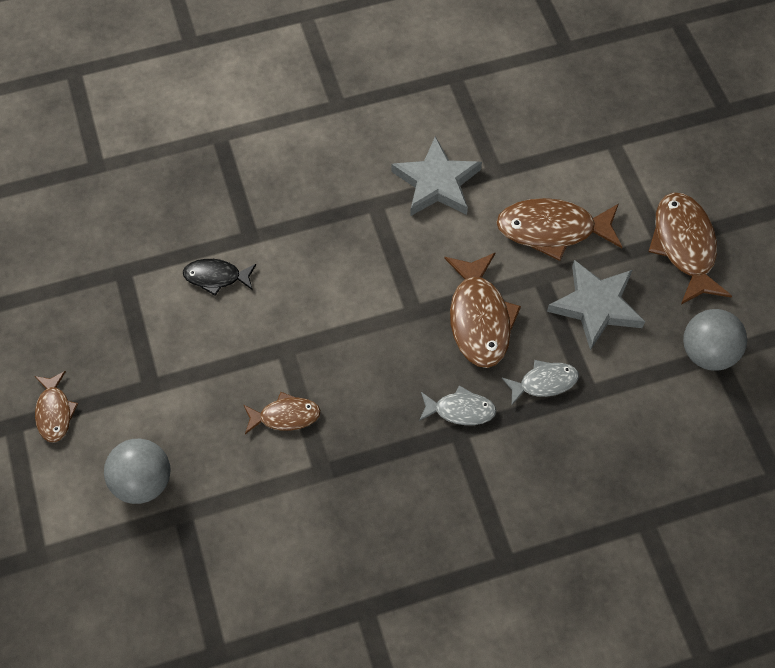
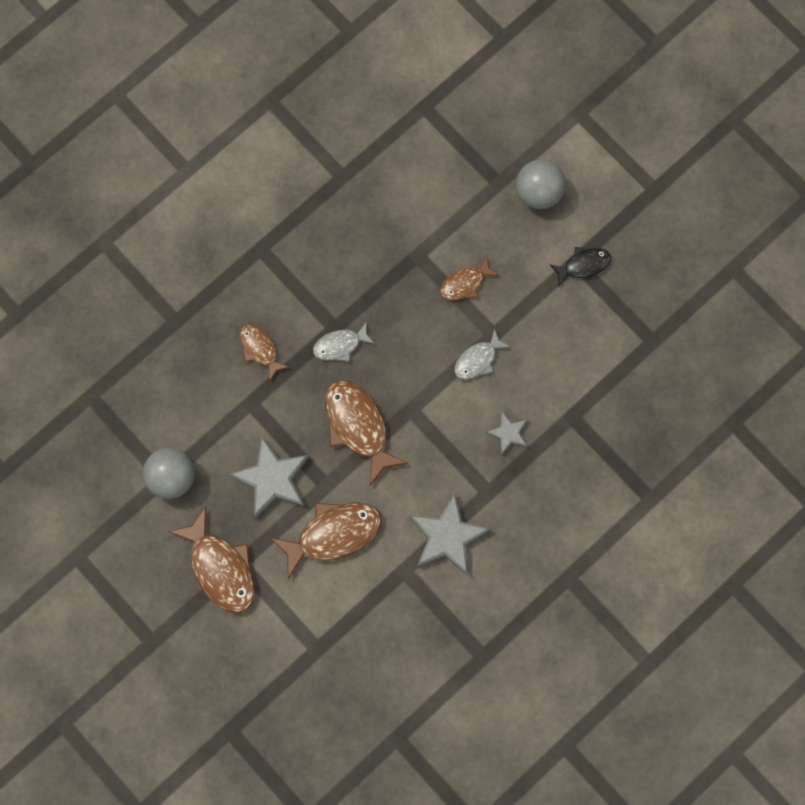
camera: 155 degrees right, 15 degrees up
brown fish [35,371,78,443] -> brown fish moved to [240,324,289,382]
black fish [183,259,256,296] -> black fish moved to [550,247,611,286]
grey fish [502,360,579,405] -> grey fish moved to [455,328,511,380]
none -> grey star [486,411,528,455]

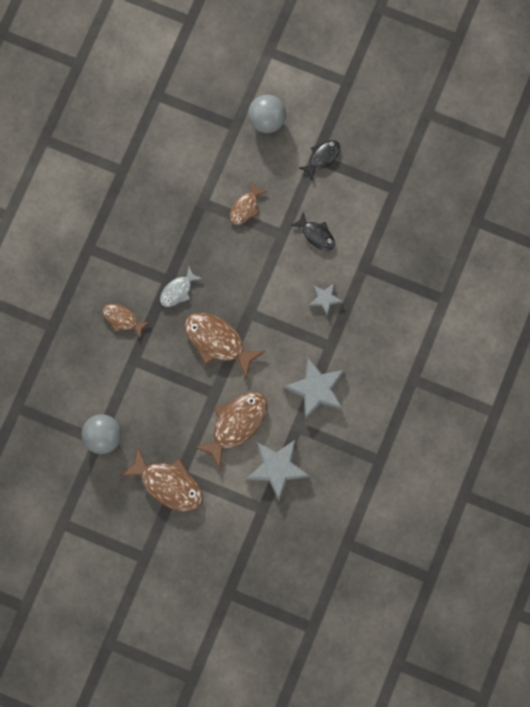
camera: 25 degrees left, 0 degrees up
grey star [229,437,309,519] -> grey star moved to [246,439,310,501]
grey fish [455,328,511,380] -> none
none -> black fish [291,212,335,251]

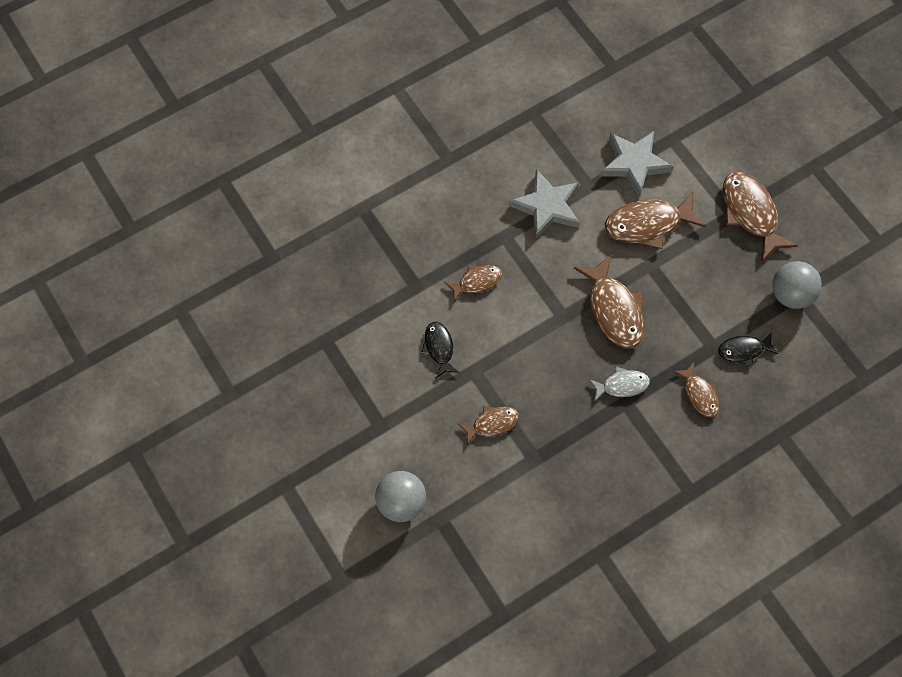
camera: 145 degrees left, 10 degrees down
black fish [299,140,340,181] -> black fish moved to [718,332,778,366]
grey star [309,283,343,316] -> brown fish [444,265,502,302]

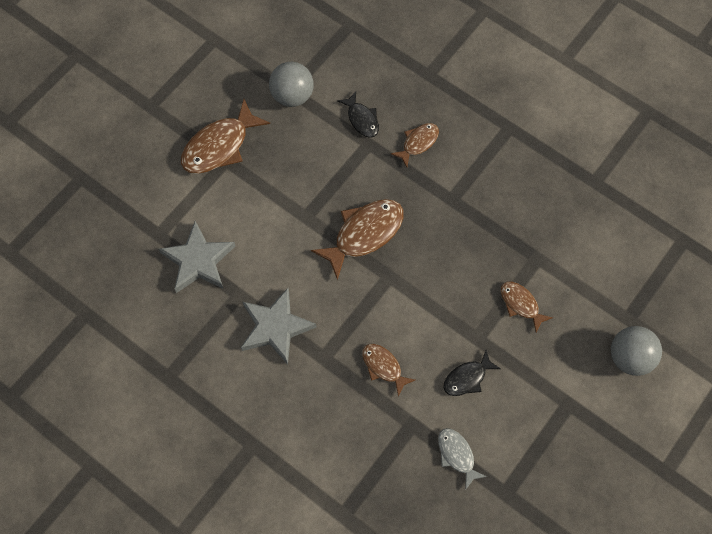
camera: 110 degrees left, 0 degrees up
grey fish [589,367,650,402] -> grey fish moved to [438,428,487,489]
brown fish [605,192,706,249] -> none

